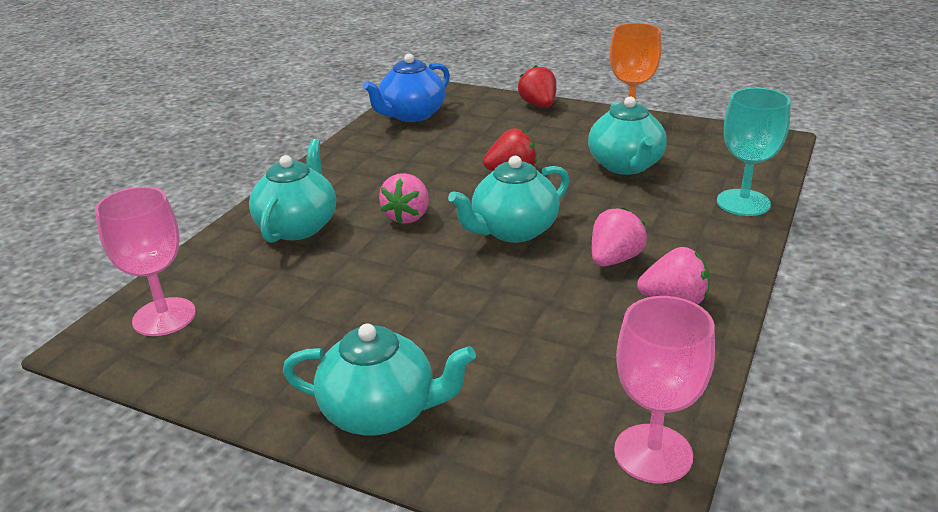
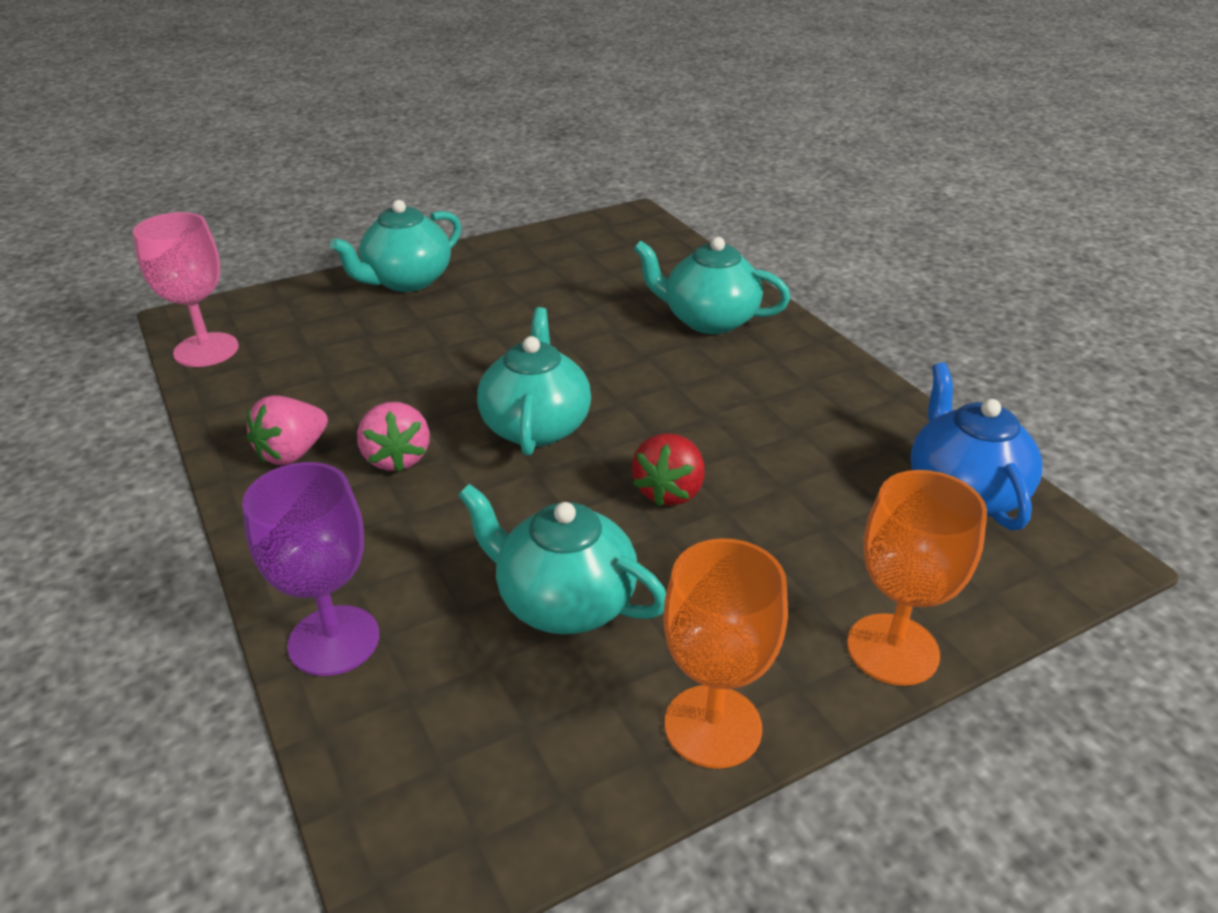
camera: 125 degrees right, 5 degrees up
pink goblet [95,187,196,336] -> none
turquoise teapot [249,139,336,243] -> turquoise teapot turned 150 degrees clockwise [633,237,790,334]
pink strawberry [379,173,429,224] -> none
red strawberry [518,66,556,107] -> orange goblet [847,470,987,686]
turquoise goblet [717,88,791,216] -> purple goblet [242,462,379,676]

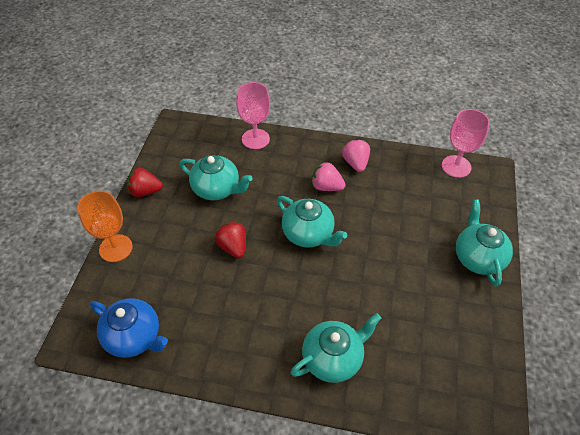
camera: 130 degrees right, 15 degrees up
purple goblet [242,462,379,676] -> pink goblet [236,82,270,149]
turquoise teapot [458,484,666,634] -> turquoise teapot turned 45 degrees clockwise [180,155,253,201]
orange goblet [663,538,788,769] -> red strawberry [127,168,163,197]

